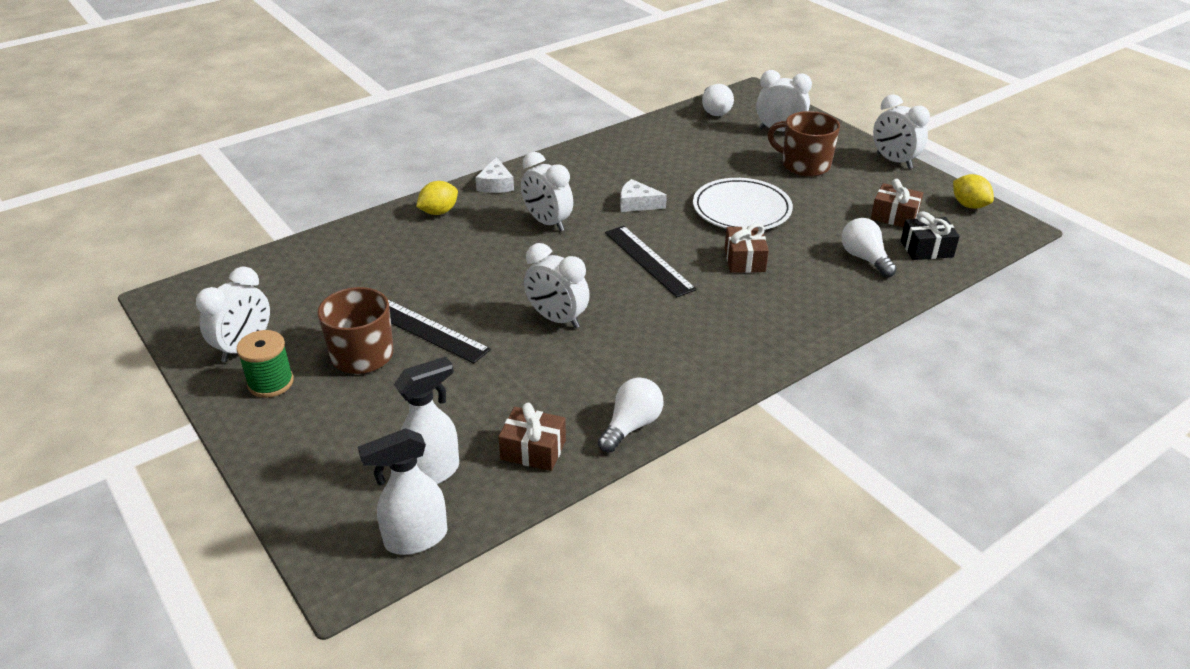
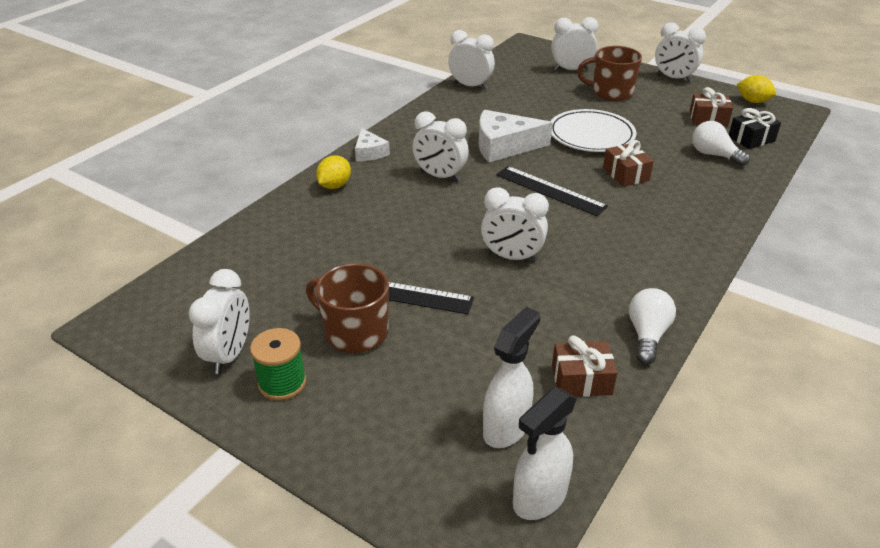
camera: 20 degrees left, 0 degrees up
white cheese [620,179,667,212] -> white cheese [479,110,553,162], size x1.76
white light bulb [702,84,734,116] -> none
none -> white clock [448,30,495,89]

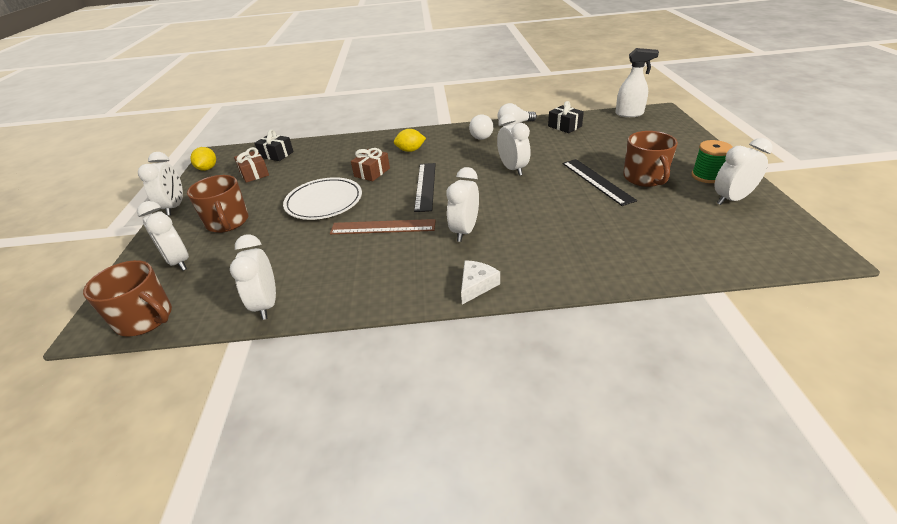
camera: 125 degrees left, 0 degrees up
yellow lemon [316,155,351,189] -> yellow lemon moved to [394,129,426,152]
white clock [413,111,469,182] -> white clock turned 150 degrees counterclockwise [446,167,479,242]
white cheese [479,110,553,162] -> brown ruler [330,219,436,234]
white spray bottle [483,307,540,448] -> none
brown gift [552,335,618,397] -> black gift [548,101,584,133]
white light bulb [692,121,750,166] -> white light bulb moved to [469,114,494,140]
none -> brown mug [83,260,172,337]

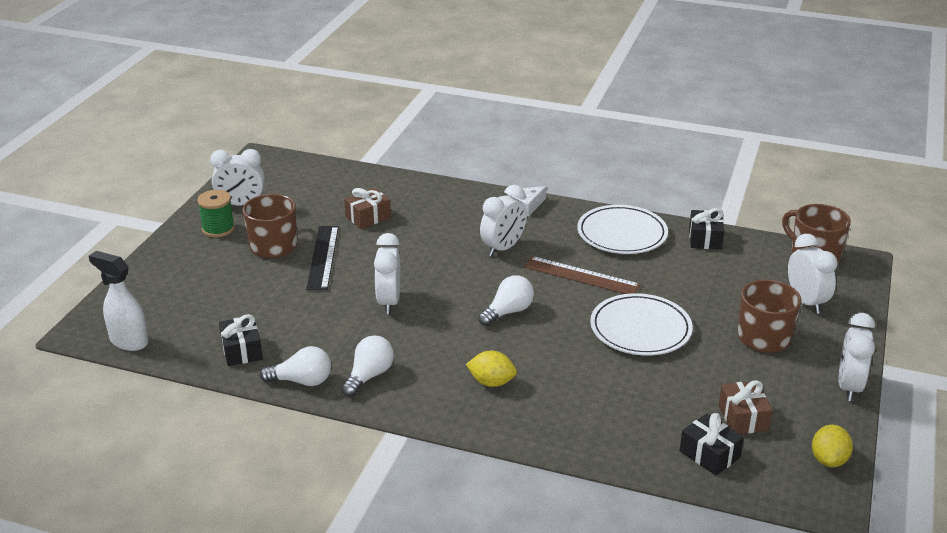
camera: 160 degrees left, 5 degrees down
white clock [230,235,276,320] -> black gift [689,208,724,250]
brown gift [351,148,390,181] -> brown gift moved to [344,188,391,229]
black ruler [414,163,436,212] -> white light bulb [478,275,534,326]
none -> white plate [577,205,668,254]

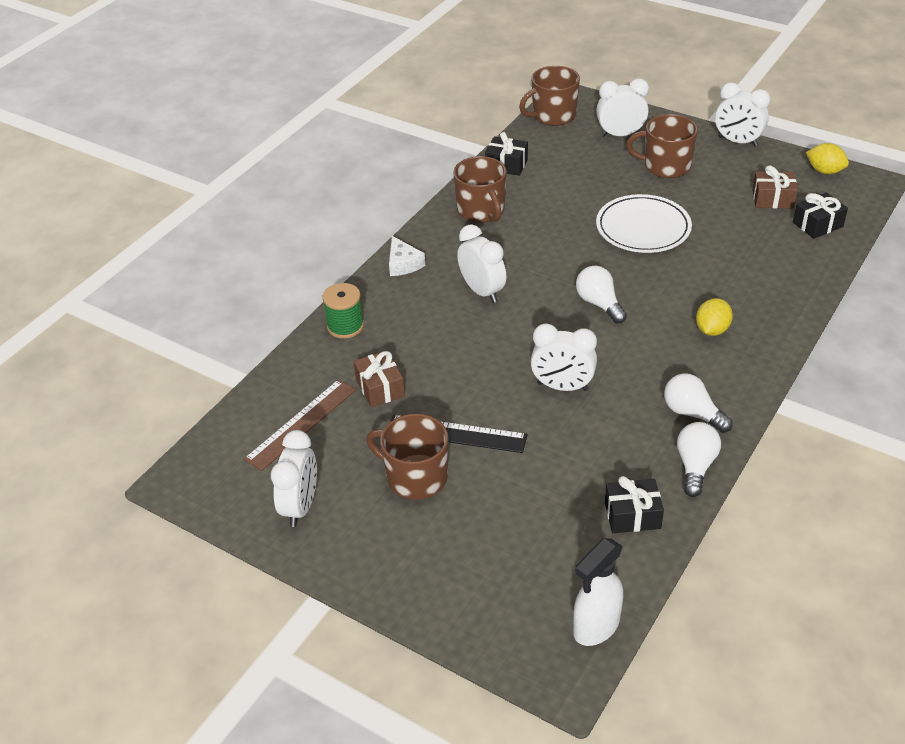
camera: 75 degrees left, 10 degrees up
green spool [197,190,235,237] -> green spool moved to [323,283,364,339]
brown ruler [524,256,641,294] -> brown ruler moved to [244,379,356,471]
white plate [577,205,668,254] -> brown mug [453,156,507,223]

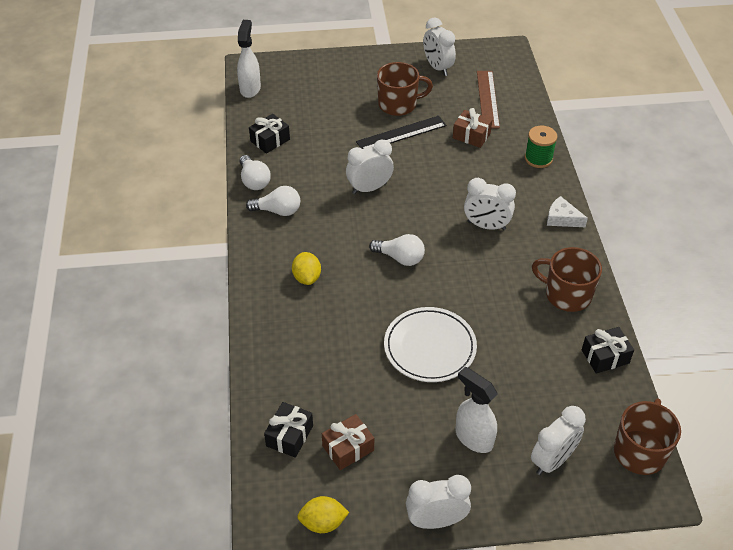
camera: 140 degrees right, 5 degrees up
brown mug [626,114,698,178] -> white spray bottle [456,367,498,453]

